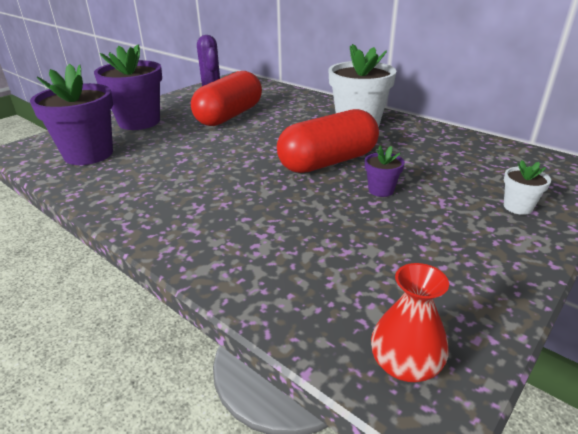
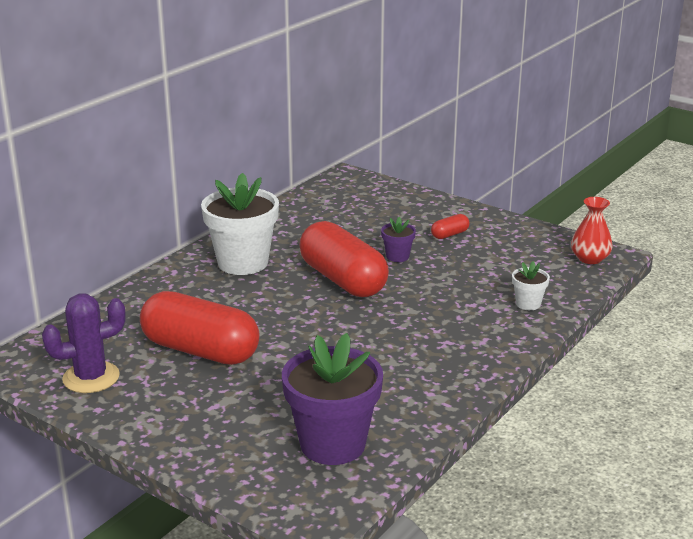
camera: 95 degrees left, 5 degrees down
purple flower pot [94,44,162,130] -> none
white flower pot [504,160,551,215] -> white flower pot moved to [512,261,550,310]
none -> red capsule [431,214,470,239]

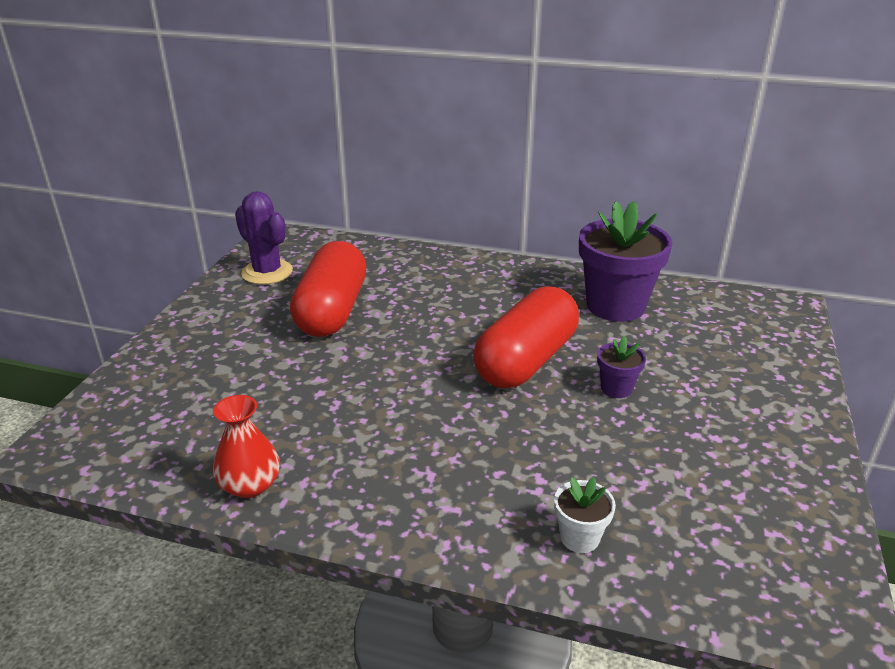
camera: 70 degrees right, 5 degrees up
white flower pot [201,173,279,275] -> none
purple flower pot [282,333,383,465] -> purple flower pot moved to [579,201,672,322]
red capsule [431,214,470,239] -> none
red vase [571,197,613,264] -> red vase moved to [213,395,280,498]

